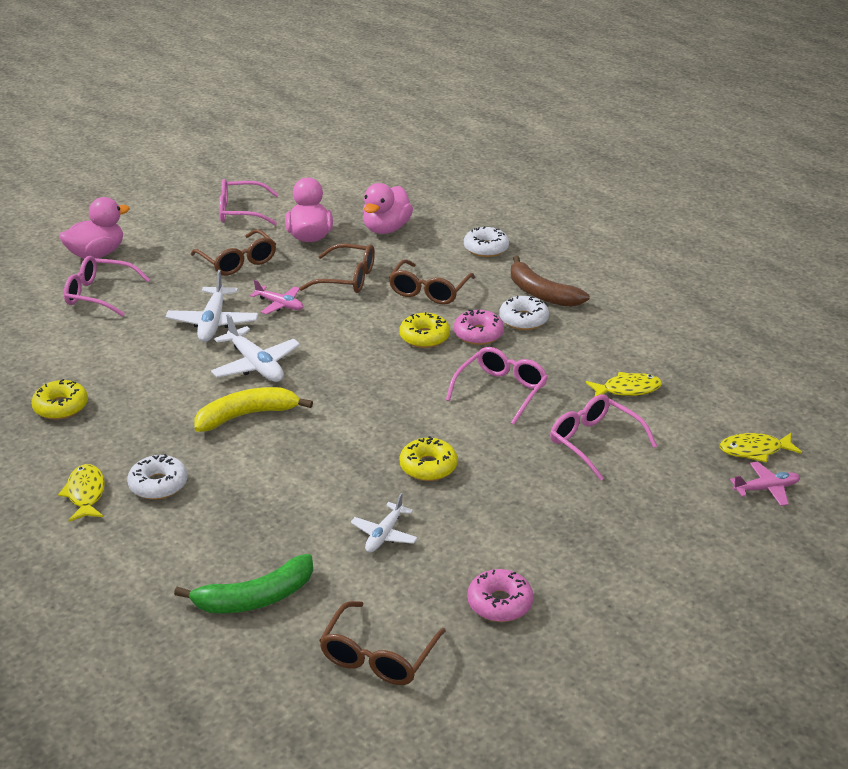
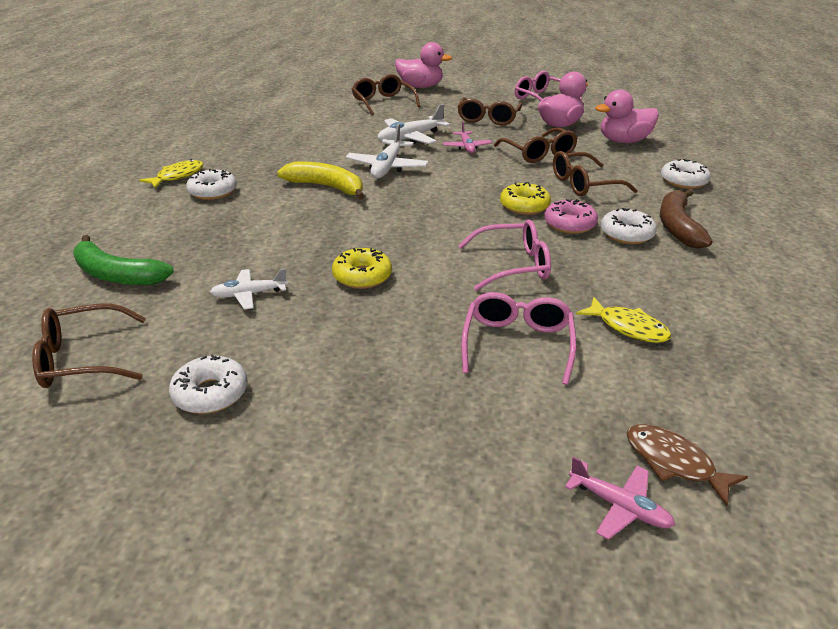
camera: 50 degrees right, 0 degrees up
yellow donut [31,379,88,420] -> none
pink glasses [64,256,150,317] -> brown glasses [352,74,421,115]
pink donut [467,569,533,622] -> white donut [169,355,248,414]
yellow fish [720,433,802,463] -> brown fish [626,424,748,506]

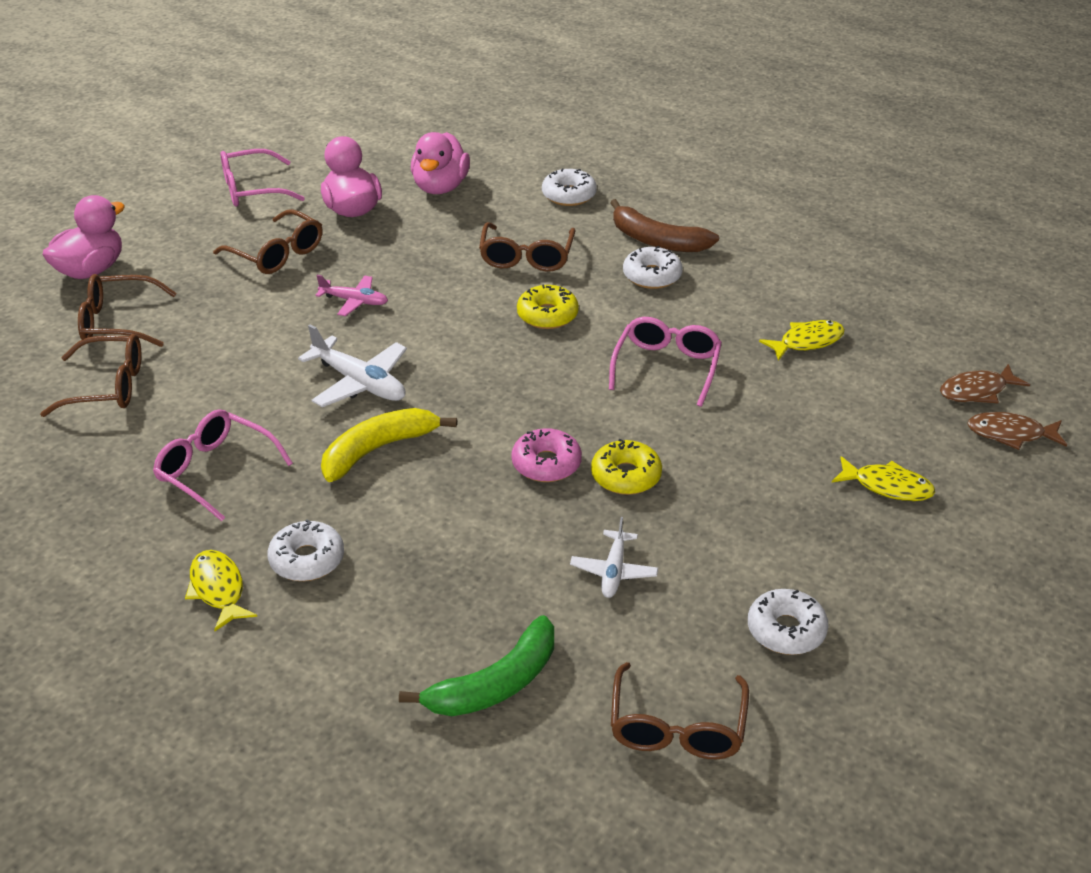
camera: 65 degrees left, 5 degrees up
white plane [378,104,450,144] -> none
pink glasses [461,292,576,385] -> pink glasses moved to [153,409,293,521]
brown glasses [494,128,578,163] -> brown glasses moved to [40,334,141,417]
pink donut [544,199,598,234] -> pink donut moved to [511,428,582,482]
pink plane [565,456,675,540] -> brown fish [967,412,1067,450]
none -> yellow fish [832,456,935,501]

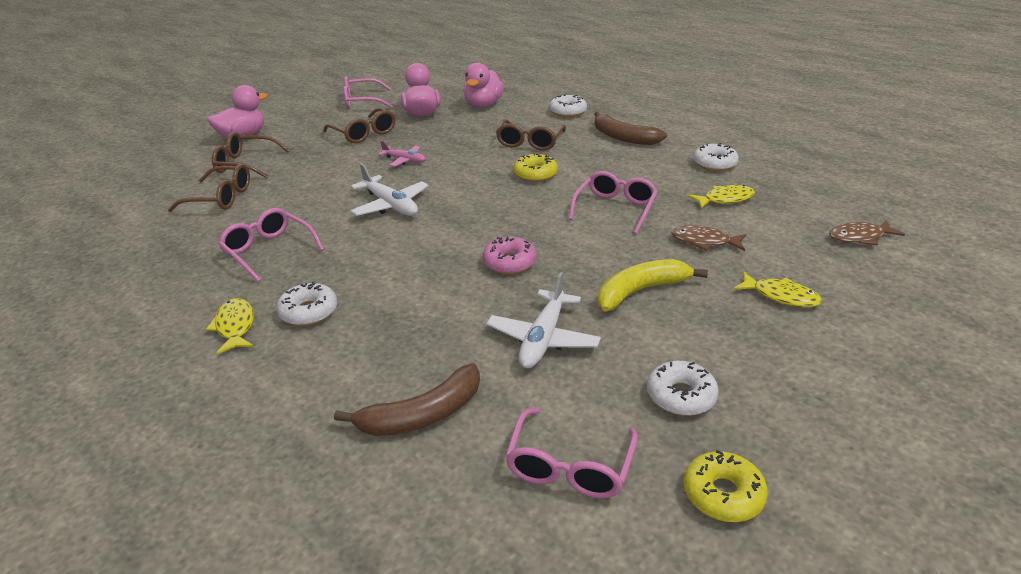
camera: 10 degrees right, 5 degrees down
yellow banana [321,408,457,482] -> yellow banana moved to [598,259,708,311]
green banana [399,615,554,716] -> brown banana [334,364,480,436]
white plane [570,517,658,598] -> white plane [486,272,601,368], size x1.60
yellow donut [591,439,662,495] -> yellow donut moved to [683,450,768,522]
brown glasses [611,662,749,759] -> pink glasses [505,408,638,499]
white donut [623,246,683,289] -> white donut moved to [693,143,739,171]
brown fish [967,412,1067,450] -> brown fish moved to [671,225,746,251]

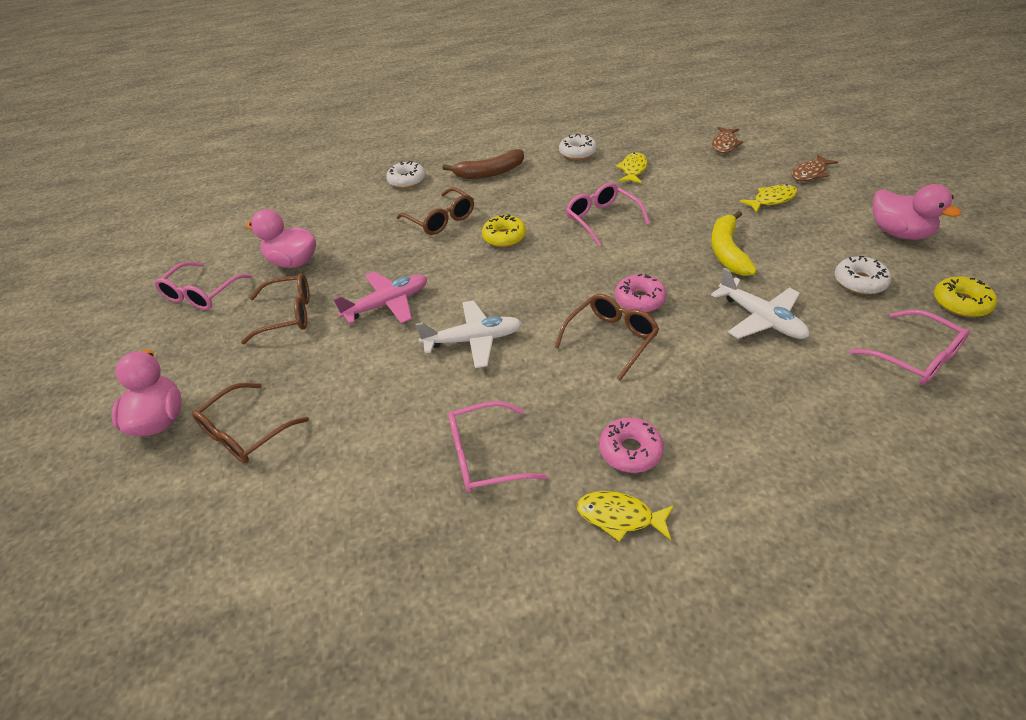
camera: 55 degrees left, 10 degrees up
brown glasses [168,164,250,212] -> brown glasses moved to [554,294,659,381]
white donut [277,281,337,326] -> pink donut [599,418,664,473]
brown banana [334,364,480,436] -> none
pink plane [378,141,426,167] -> pink plane [333,271,427,324], size x1.60
pink duck [463,63,504,107] -> pink duck moved to [873,184,961,240]
brown fish [671,225,746,251] -> brown fish moved to [792,154,838,181]

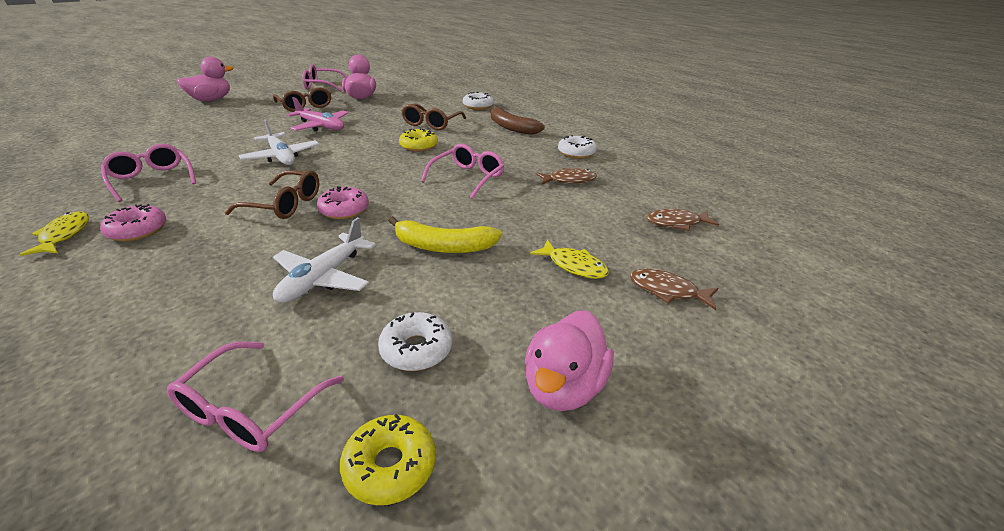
camera: 60 degrees right, 10 degrees down
brown glasses [192,383,309,463] -> none
yellow fish [616,152,647,183] -> brown fish [536,168,597,184]
yellow banana [711,211,757,276] -> yellow banana turned 150 degrees counterclockwise [388,216,502,253]

